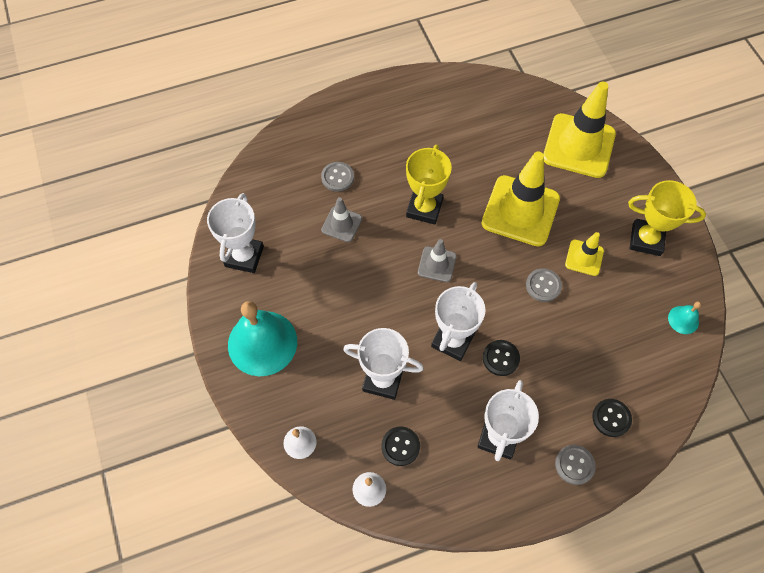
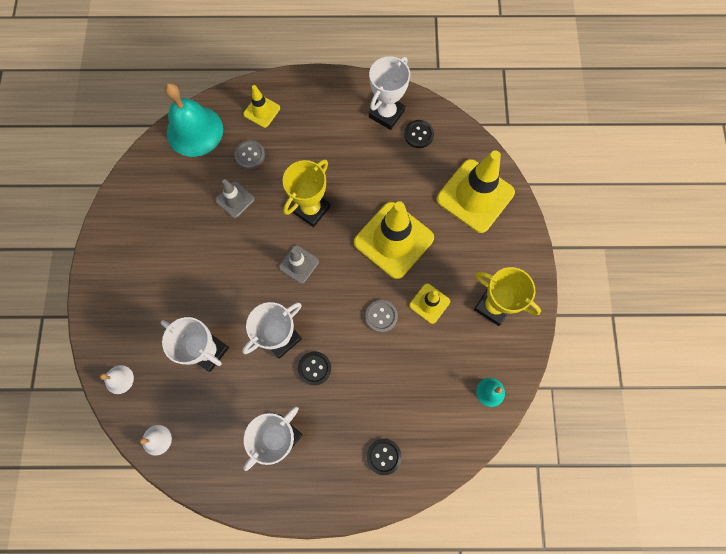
camera: 20 degrees right, 10 degrees up
white trophy [207,193,264,273] -> white trophy moved to [369,56,410,130]
turquoise bell [228,301,297,376] -> turquoise bell moved to [164,83,223,157]
black button [381,427,420,466] -> black button moved to [404,120,434,148]
grey button [555,445,596,485] -> none
none -> yellow traffic cone [243,85,280,128]

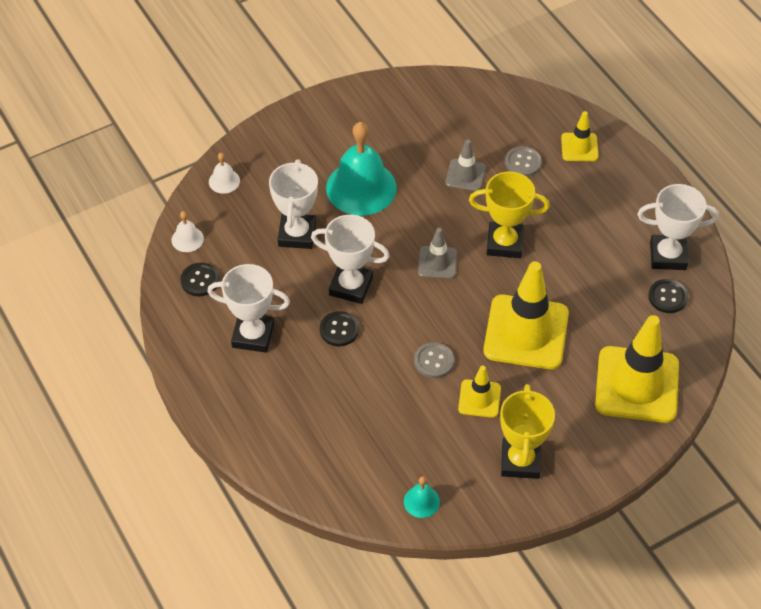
camera: 60 degrees right, 20 degrees down
turquoise bell [164,83,223,157] -> turquoise bell moved to [326,122,397,216]
black button [367,439,402,475] -> black button moved to [180,262,219,296]

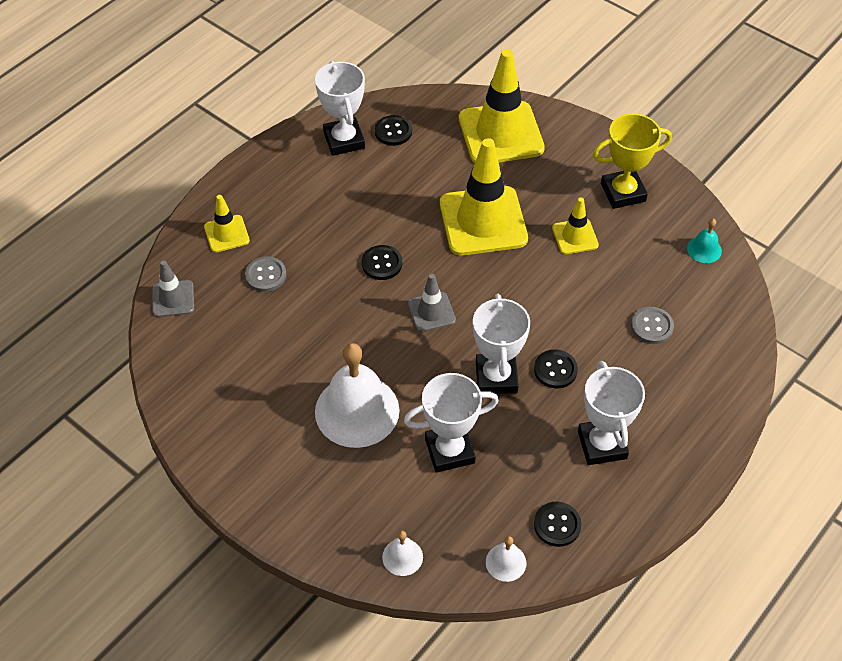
camera: 110 degrees left, 0 degrees up
turquoise bell [326,122,397,216] -> white bell [315,343,400,448]
grey button [414,342,454,378] -> grey button moved to [631,307,674,344]
grey traffic cone [445,139,486,191] -> grey traffic cone moved to [152,260,194,317]
yellow trophy [469,172,550,258] -> black button [362,245,402,280]

